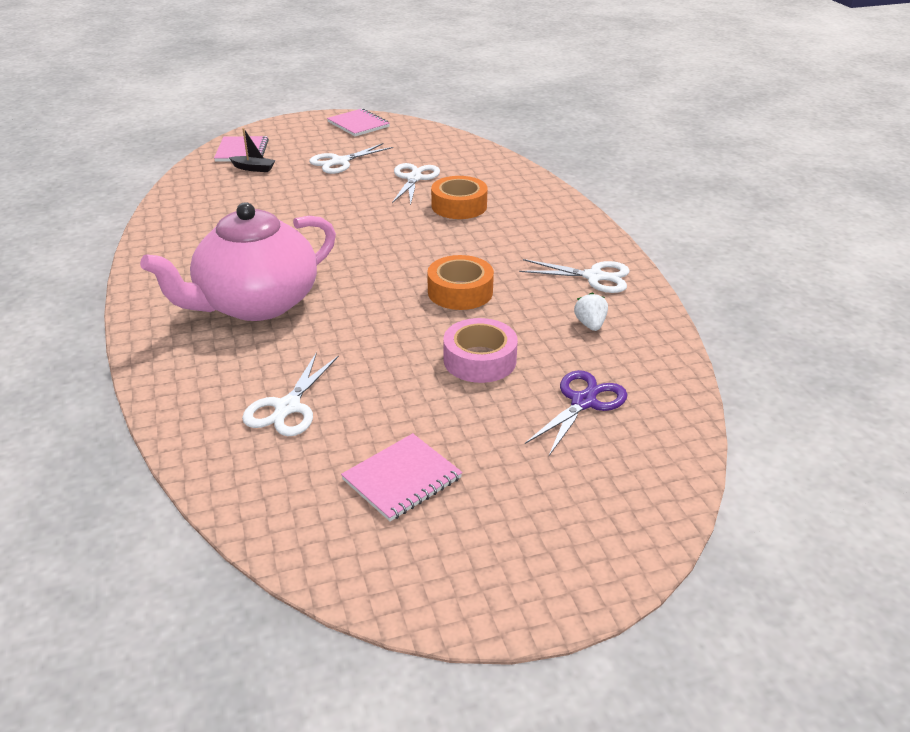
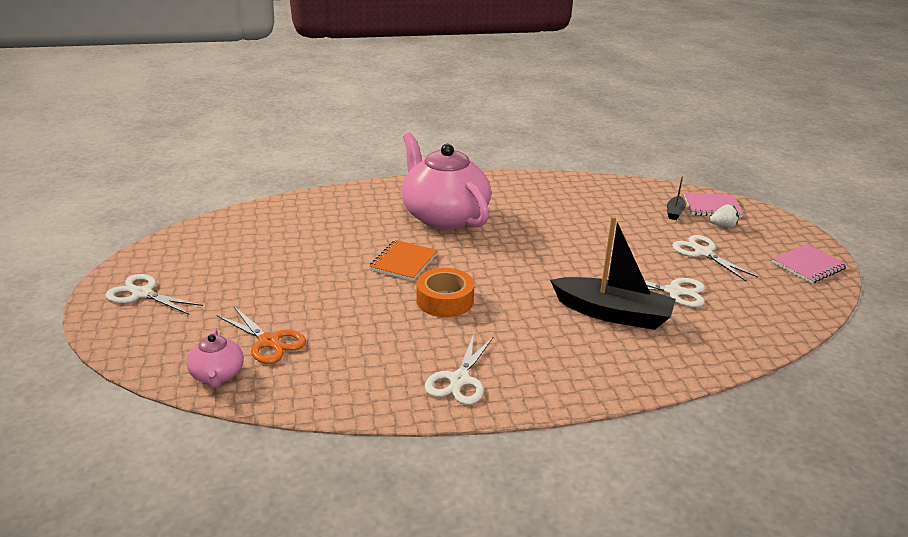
camera: 95 degrees right, 5 degrees down
white scissors [242,352,339,436] -> white scissors moved to [105,274,203,315]
pink notebook [341,433,462,521] -> none
orange tape [431,176,488,219] -> black boat [550,216,676,330]
pink tape [443,318,518,383] -> none
purple scissors [525,370,628,456] -> orange scissors [217,307,306,364]
white strawberry [574,292,608,331] -> white strawberry moved to [709,204,738,228]
none -> pink teapot [187,329,244,388]
none -> orange notebook [369,240,438,281]

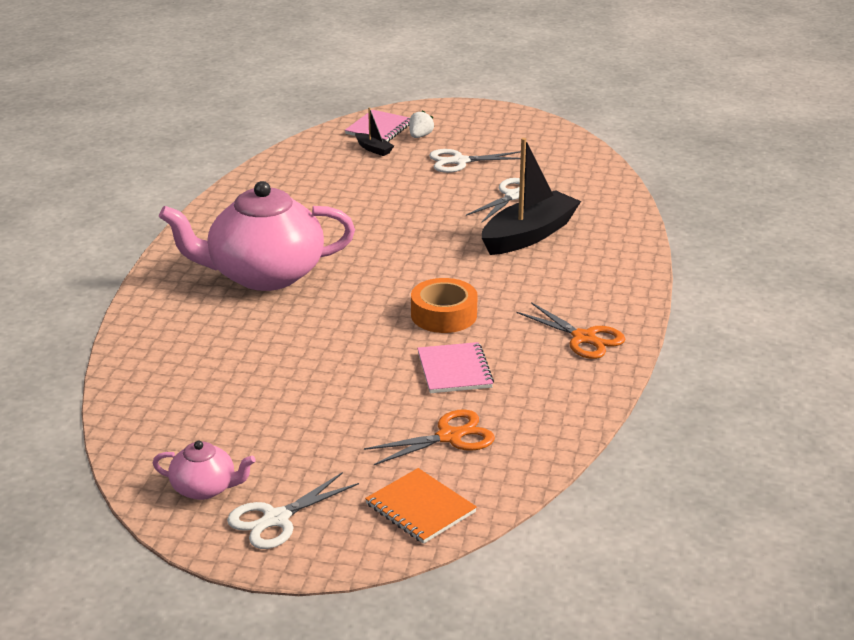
camera: 65 degrees left, 0 degrees up
pink teapot [187,329,244,388] -> pink teapot moved to [153,441,256,500]
orange notebook [369,240,438,281] -> orange notebook moved to [365,468,477,544]
white scissors [425,334,493,405] -> orange scissors [516,302,625,359]
pink notebook [772,244,847,284] -> pink notebook moved to [417,342,494,393]

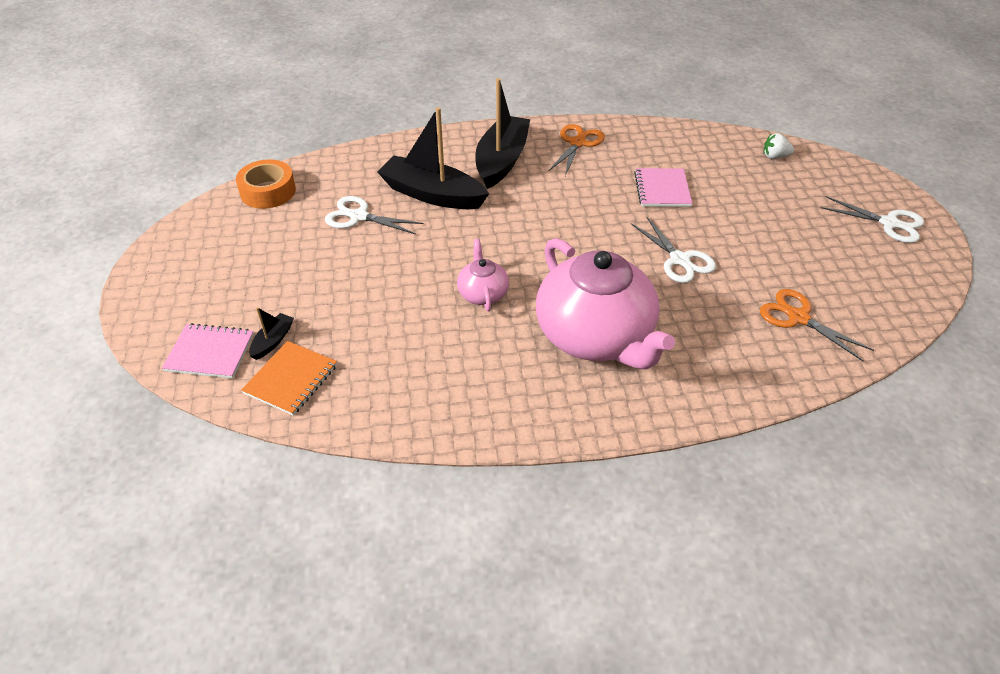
camera: 110 degrees left, 15 degrees up
pink teapot [153,441,256,500] -> pink teapot moved to [457,239,509,312]
orange scissors [364,409,495,465] -> orange scissors moved to [760,289,874,362]
orange notebook [365,468,477,544] -> orange notebook moved to [241,341,337,416]
white strawberry [409,110,434,138] -> white strawberry moved to [763,133,794,159]
orange tape [411,278,477,333] -> orange tape moved to [236,159,296,209]
pink notebook [417,342,494,393] -> pink notebook turned 60 degrees counterclockwise [634,168,692,207]
white scissors [429,149,521,173] -> white scissors moved to [631,216,716,283]
none -> black boat [475,78,530,189]

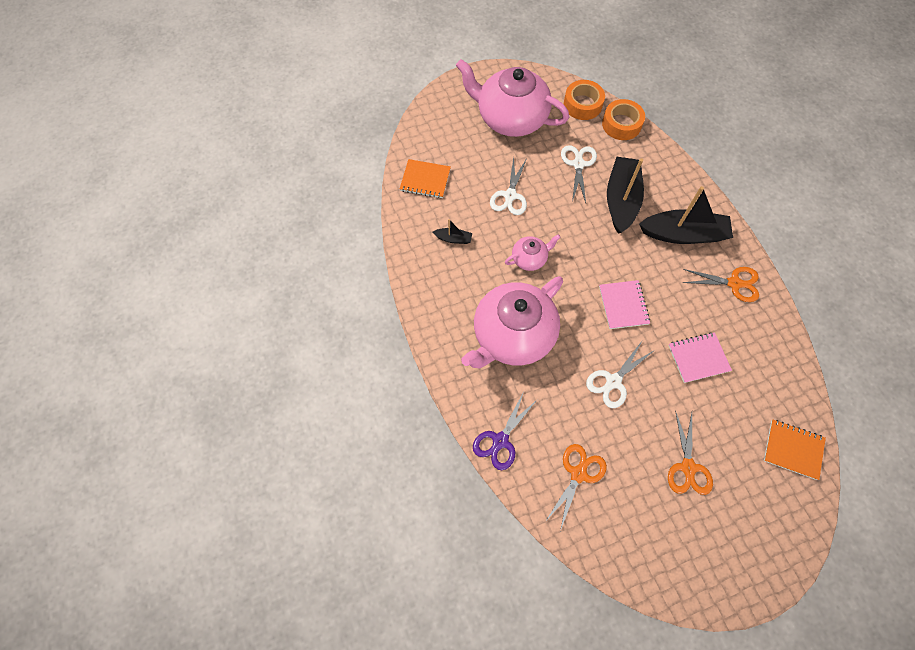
camera: 75 degrees right, 20 degrees up
pink notebook [162,323,254,379] -> pink notebook moved to [599,280,650,329]
black boat [249,307,294,360] -> black boat moved to [433,219,472,244]
white strawberry [763,133,794,159] -> orange notebook [764,420,826,480]
white scissors [821,196,924,243] -> white scissors moved to [490,157,527,215]
none -> pink teapot [456,59,569,137]
none -> purple scissors [473,394,538,470]
none -> orange tape [602,99,645,140]
none -> orange scissors [668,410,713,495]

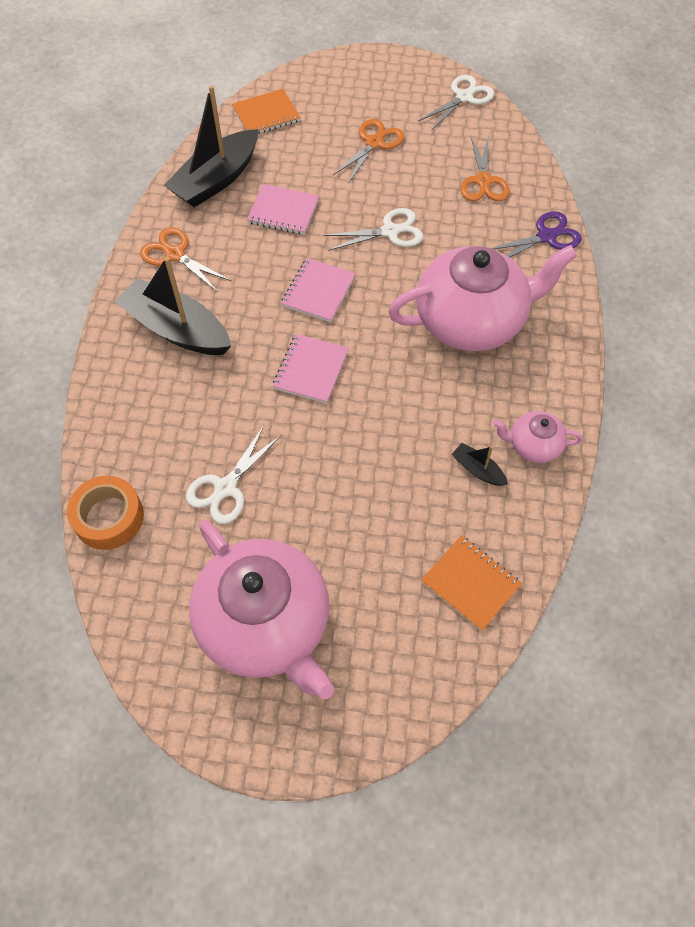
camera: 150 degrees left, 5 degrees down
white scissors [490,157,527,215] -> white scissors moved to [418,75,494,131]
pink teapot [505,234,561,271] -> pink teapot moved to [493,411,583,463]
orange scissors [545,444,607,531] -> orange scissors turned 60 degrees counterclockwise [460,135,510,201]
orange tape [564,80,605,120] -> none
black boat [607,157,644,234] -> black boat moved to [164,85,258,208]
orange notebook [764,420,826,480] -> orange notebook turned 75 degrees counterclockwise [232,89,301,134]
none -> pink notebook [273,334,349,404]

